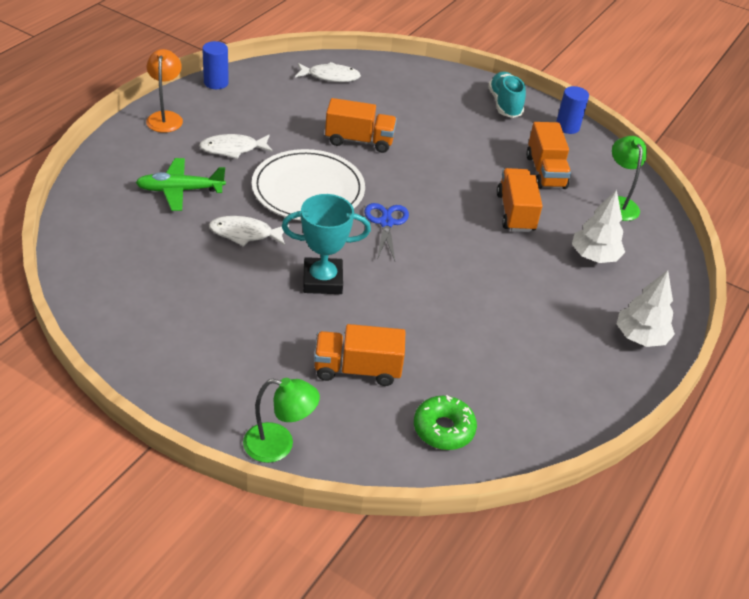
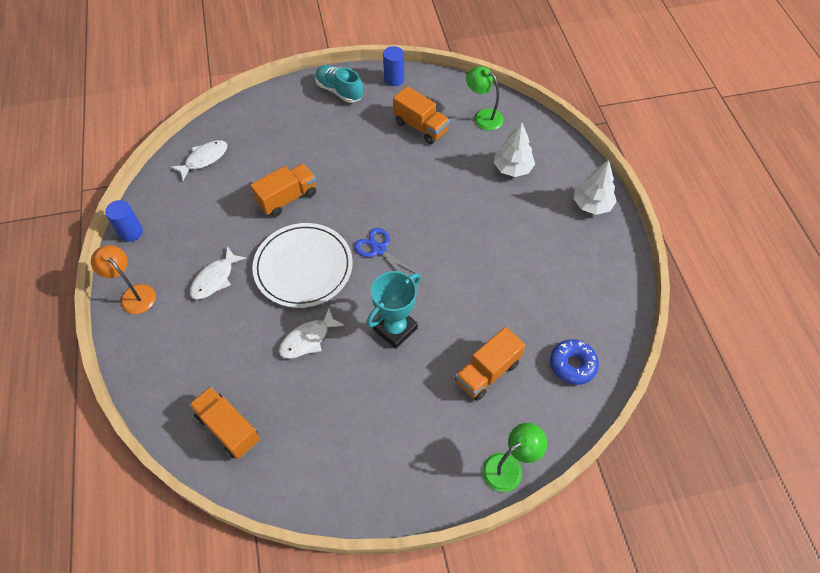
camera: 40 degrees left, 15 degrees up
green plane [135,158,226,211] -> none
green donut [414,395,477,450] -> blue donut [550,339,599,385]
orange truck [497,168,543,232] -> orange truck moved to [189,386,260,459]

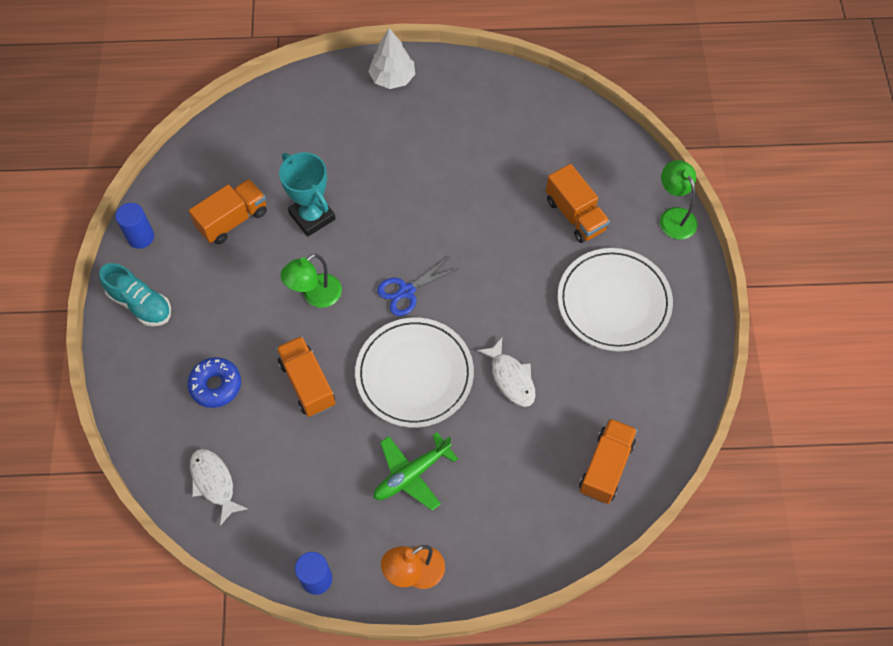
camera: 80 degrees left, 5 degrees up
orange truck [189,386,260,459] -> orange truck turned 150 degrees clockwise [579,418,637,504]
white fish [190,246,246,300] -> green plane [373,432,458,511]
turquoise shoe [315,65,363,103] -> turquoise shoe turned 105 degrees counterclockwise [99,263,171,326]
turquoise trophy [366,271,421,349] -> turquoise trophy moved to [279,152,335,237]
green lamp [466,66,504,130] -> green lamp moved to [280,254,342,308]
white tree [493,122,535,177] -> none
blue donut [550,339,599,385] -> blue donut moved to [187,357,241,408]
none -> white plate [558,248,673,351]

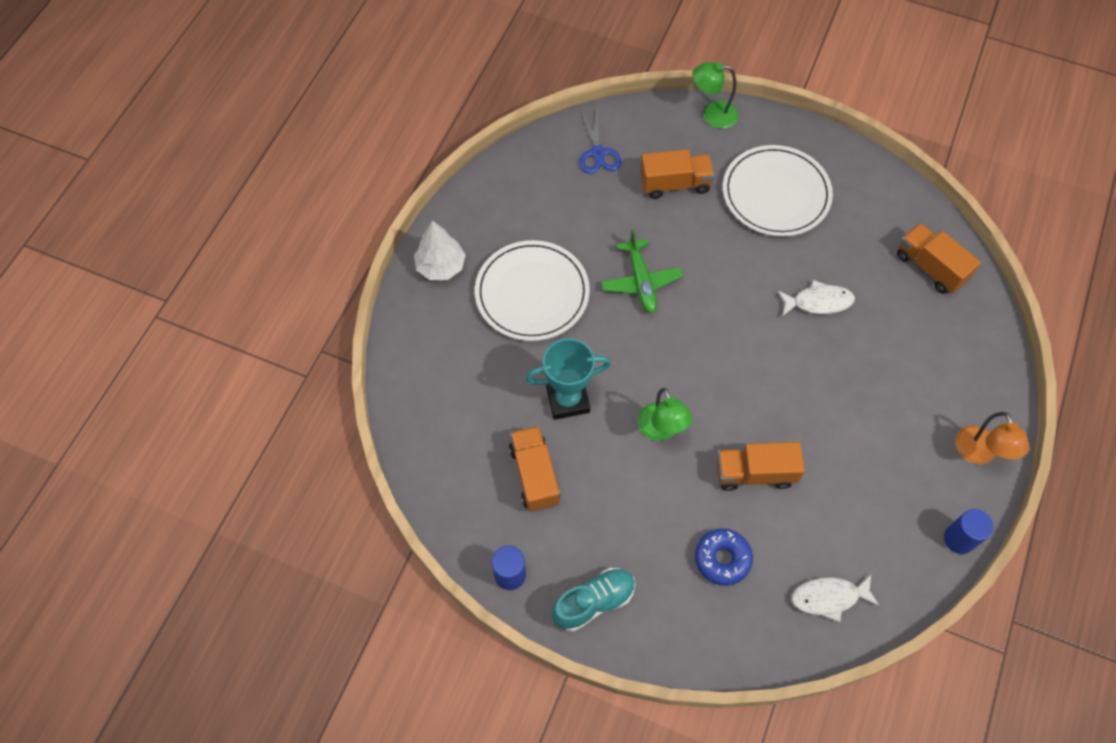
camera: 65 degrees left, 0 degrees up
white plate [355,318,474,428] -> white plate moved to [475,240,590,341]
green plane [373,432,458,511] -> green plane moved to [601,229,683,314]
blue scissors [377,256,459,316] -> blue scissors moved to [580,111,621,174]

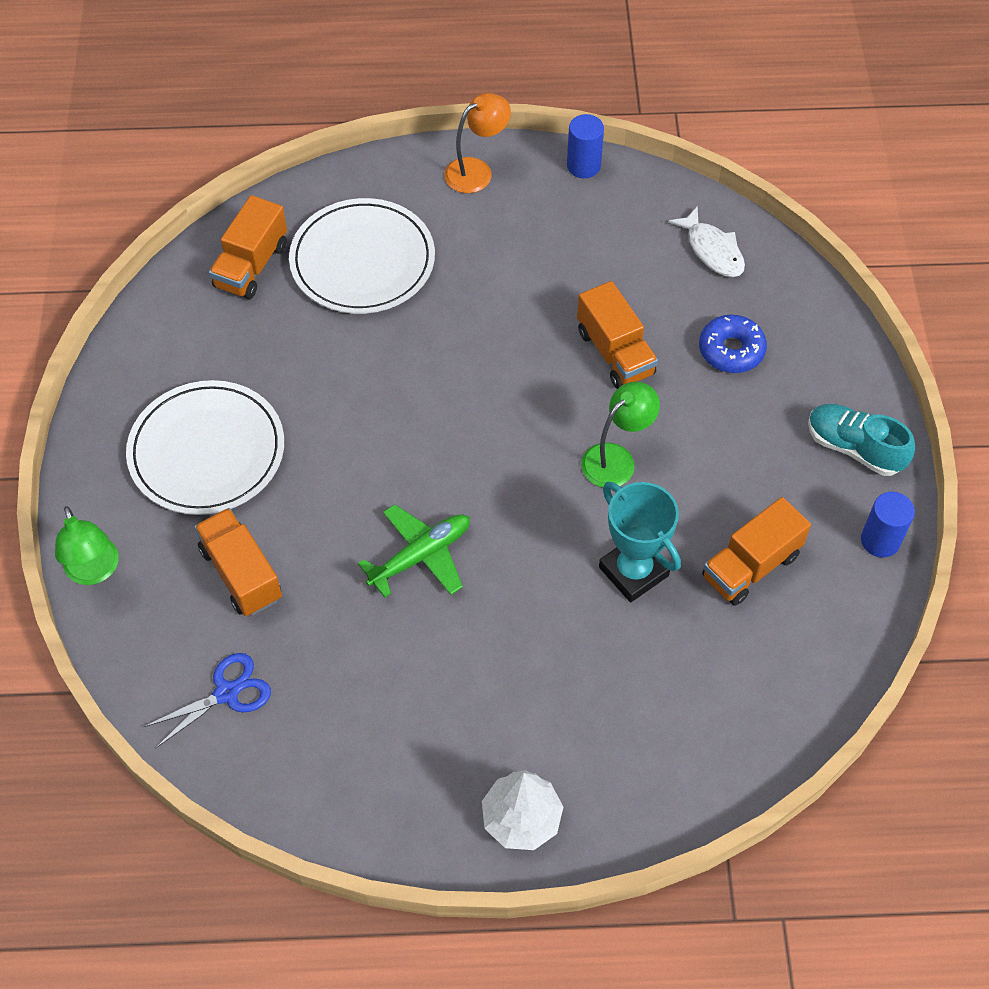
camera: 115 degrees left, 5 degrees down
white plate [475,240,590,341] -> white plate moved to [289,198,435,314]
white fish [777,280,855,316] -> none

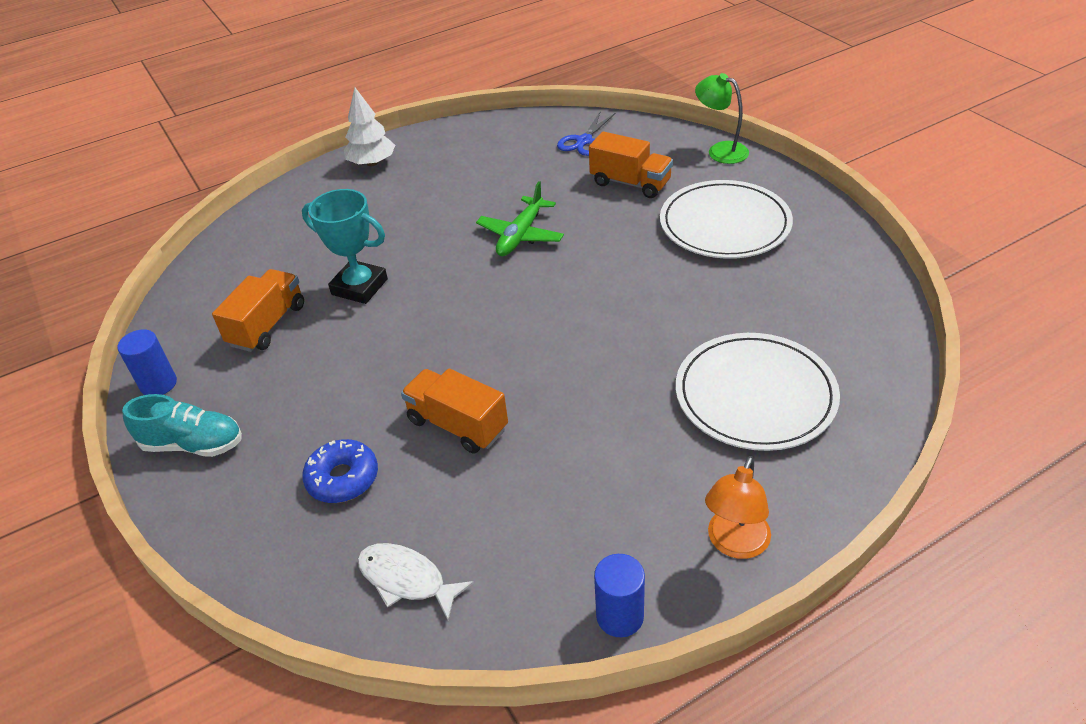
camera: 155 degrees right, 15 degrees down
orange truck [209,195,287,299] -> none
green lamp [581,382,660,487] -> none

